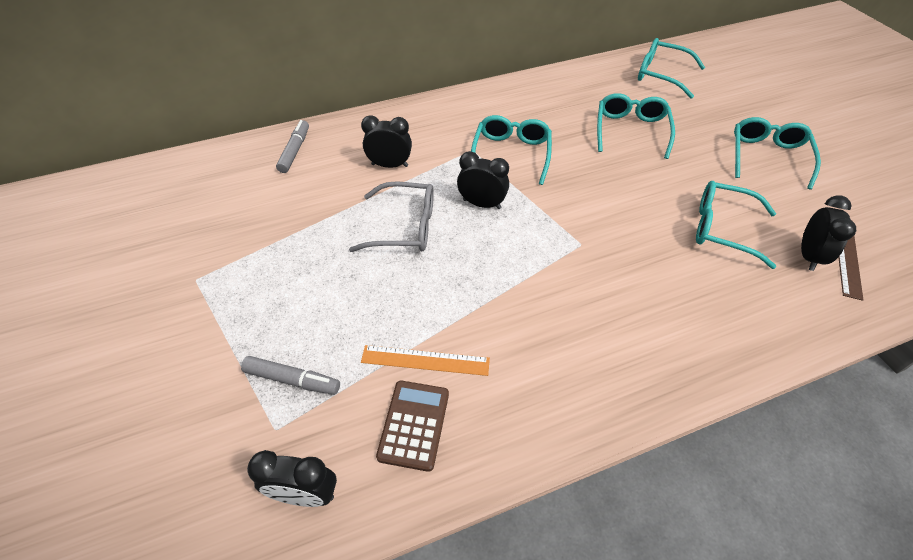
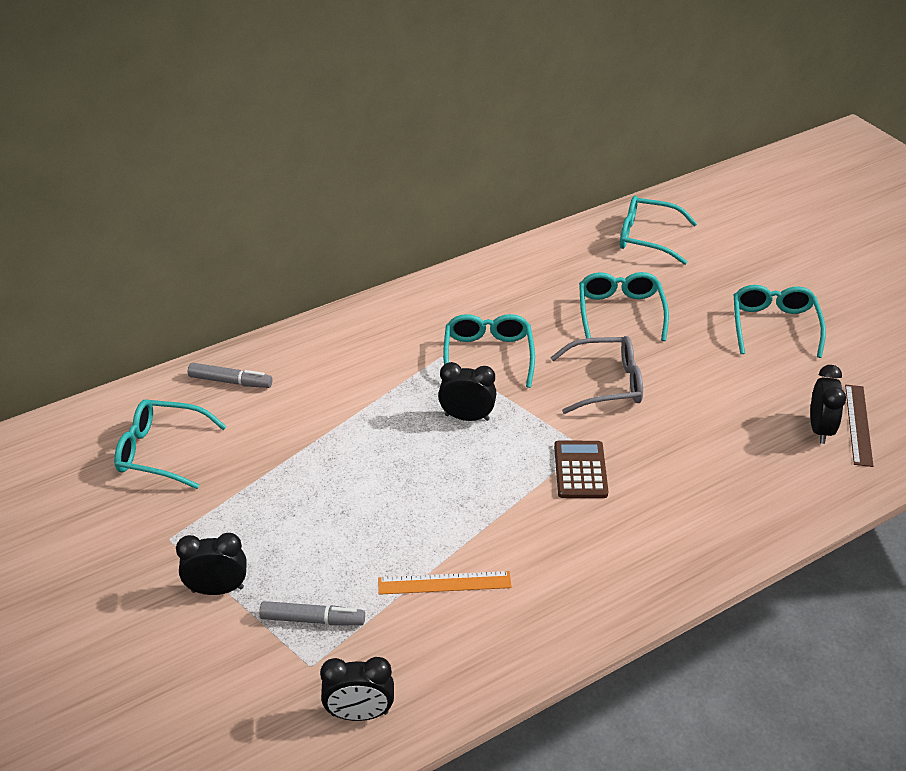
camera: 10 degrees left, 10 degrees down
grey marker [276,120,309,173] -> grey marker turned 105 degrees clockwise [188,363,273,388]
grey glasses [349,182,434,252] -> grey glasses moved to [550,336,643,414]
black clock [361,115,412,168] -> black clock moved to [176,533,247,595]
brown calculator [376,381,449,472] -> brown calculator moved to [554,441,609,498]
turquoise glasses [696,181,776,269] -> turquoise glasses moved to [114,399,227,489]

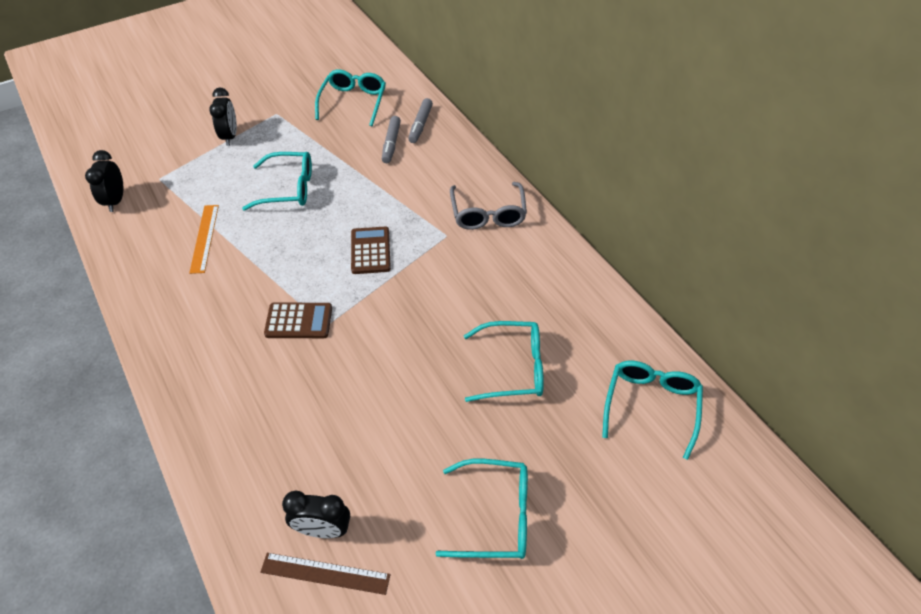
camera: 90 degrees right, 10 degrees up
grey marker [259,601,365,625] -> grey marker moved to [382,116,401,163]
black clock [438,362,497,421] -> brown calculator [351,227,391,274]
turquoise glasses [443,314,535,388] -> turquoise glasses moved to [242,152,312,211]
grey glasses [550,336,643,414] -> grey glasses moved to [450,182,527,230]

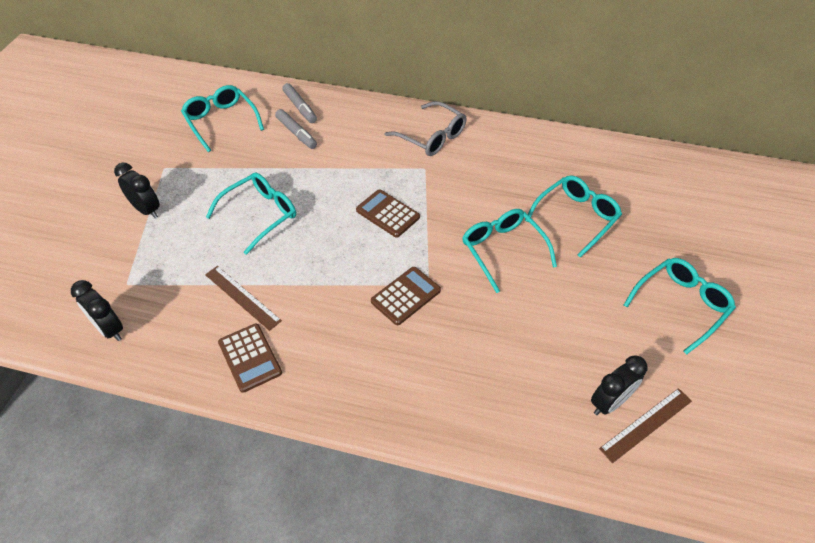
camera: 45 degrees left, 0 degrees up
orange ruler [189,205,219,274] -> brown ruler [205,266,282,331]
turquoise glasses [602,361,703,460] -> turquoise glasses moved to [462,209,557,293]
none -> brown calculator [218,324,282,393]

